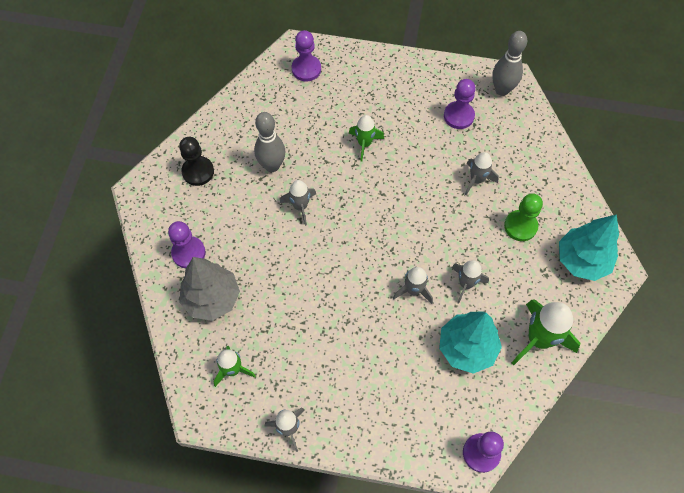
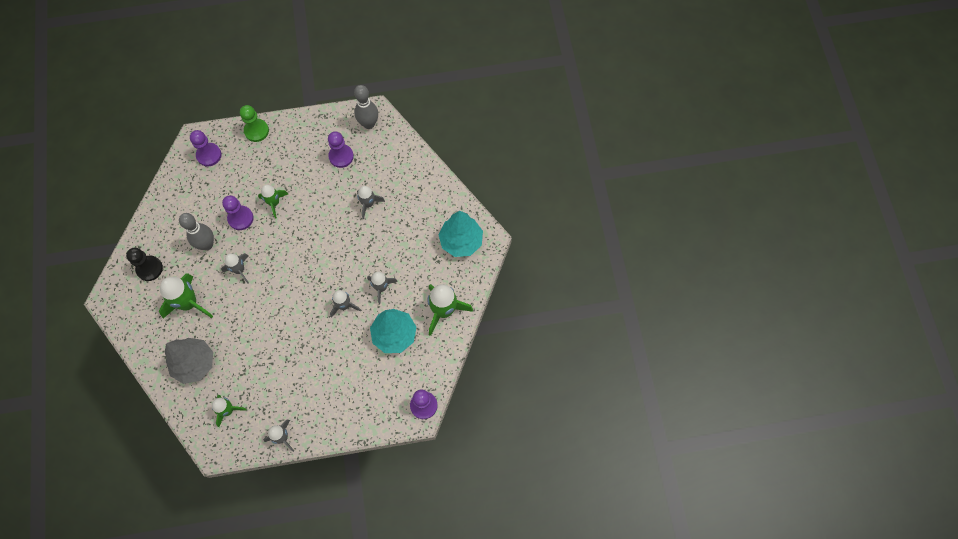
camera: 20 degrees left, 5 degrees up
purple pawn [168,221,206,268] -> purple pawn moved to [222,195,254,230]
green pawn [504,193,543,241] -> green pawn moved to [240,105,269,142]
none -> green rocket [159,274,213,318]

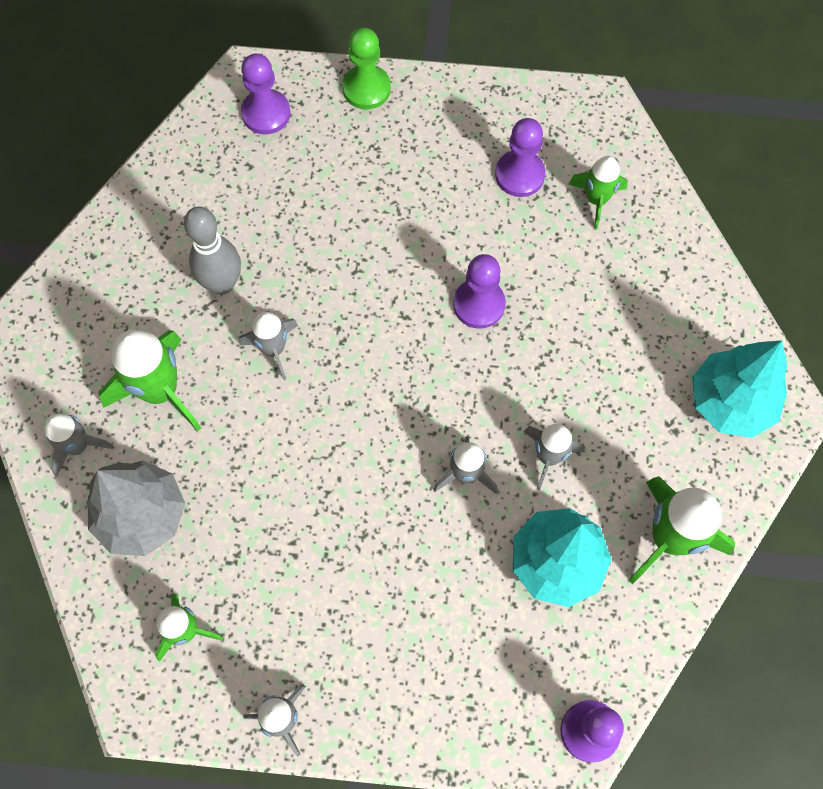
camera: 15 degrees right, 0 degrees up
black pawn [126,248,163,281] -> none
purple pawn [222,195,254,230] -> purple pawn moved to [453,254,506,329]
green rocket [258,185,288,219] -> green rocket moved to [568,156,628,230]
grey bowling pin [354,85,378,129] -> none
grey rocket [357,186,385,219] -> grey rocket moved to [44,412,114,476]

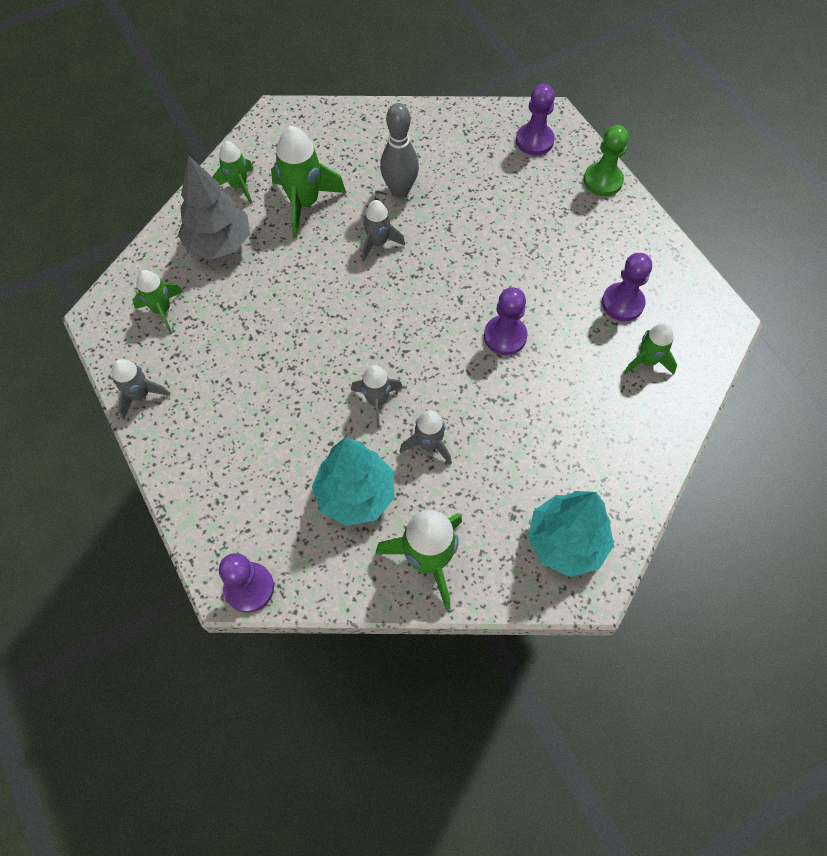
camera: 55 degrees right, 5 degrees down
grey rocket [44,412,114,476] -> green rocket [212,141,254,204]

